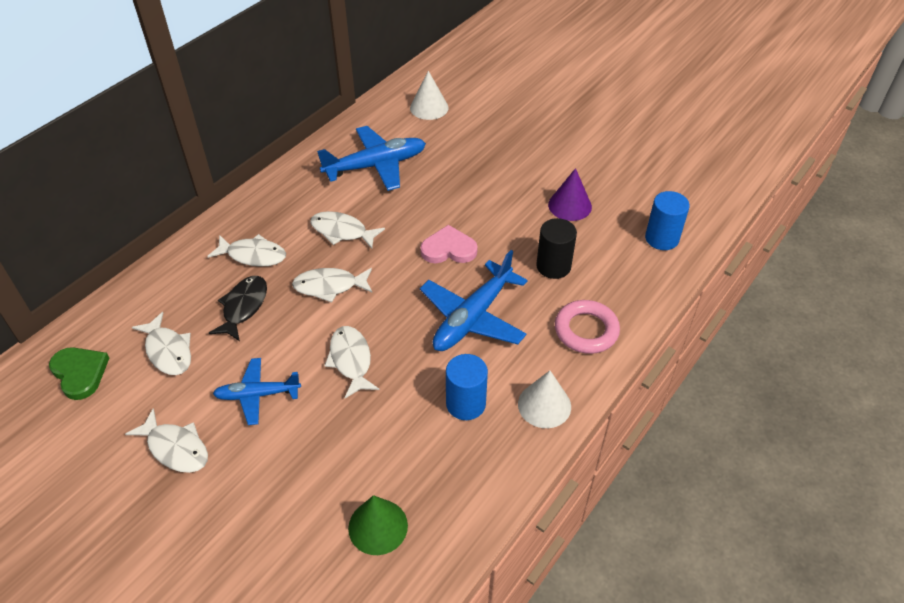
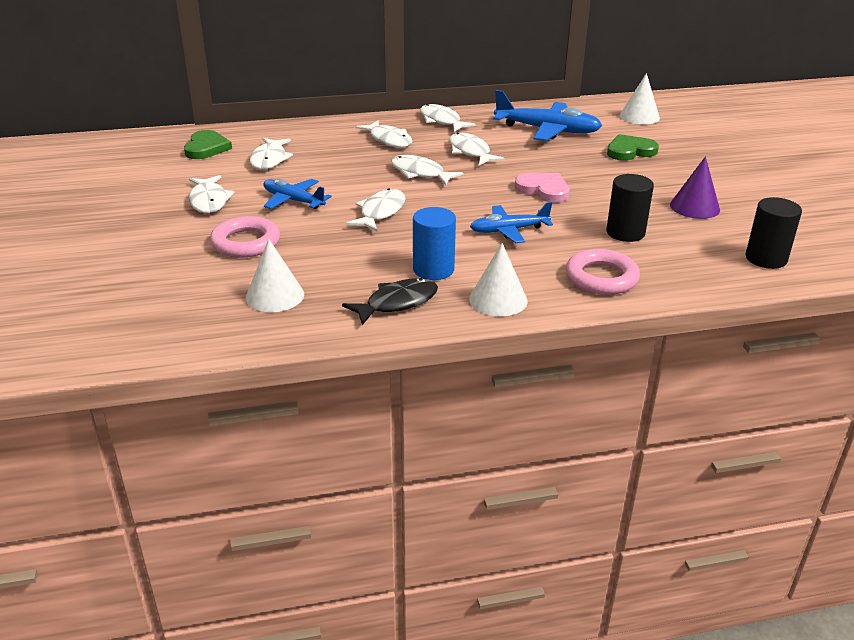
camera: 40 degrees right, 15 degrees down
black fish [209,276,267,341] -> black fish moved to [342,278,438,325]
green cone [348,495,408,555] -> white cone [246,239,304,312]
blue plane [420,250,528,351] -> blue plane [470,202,553,243], size x0.62
blue cylinder [645,191,690,250] -> black cylinder [745,197,802,269]
none -> pink ring [210,216,280,258]
none -> white fish [420,104,476,132]
none -> green heart [607,134,659,161]

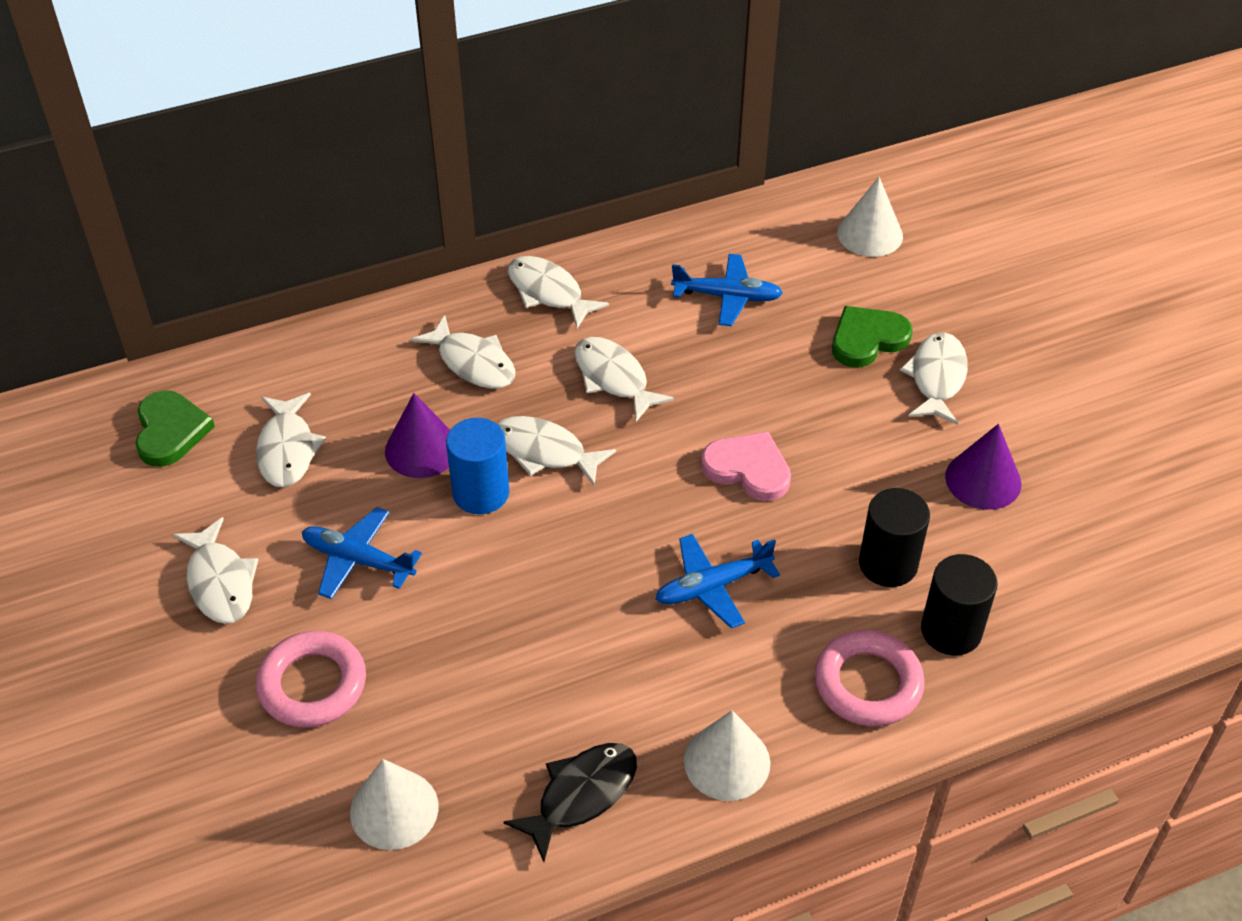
camera: 10 degrees left, 15 degrees up
white fish [346,188,406,231] -> white fish moved to [900,332,968,425]
blue cylinder [413,207,456,280] -> blue cylinder moved to [446,418,509,514]
blue plane [493,90,602,141] -> blue plane [671,254,783,326], size x0.62
black cylinder [745,197,802,269] -> black cylinder moved to [921,554,998,656]
none -> purple cone [385,393,450,478]

